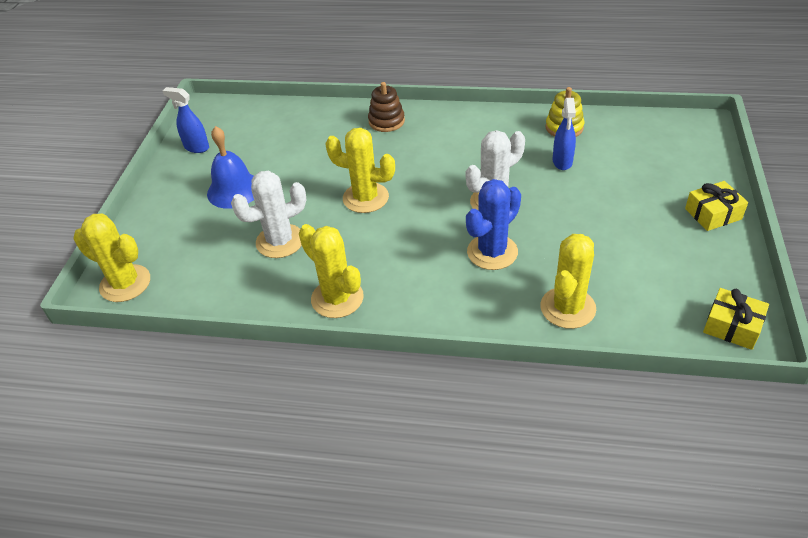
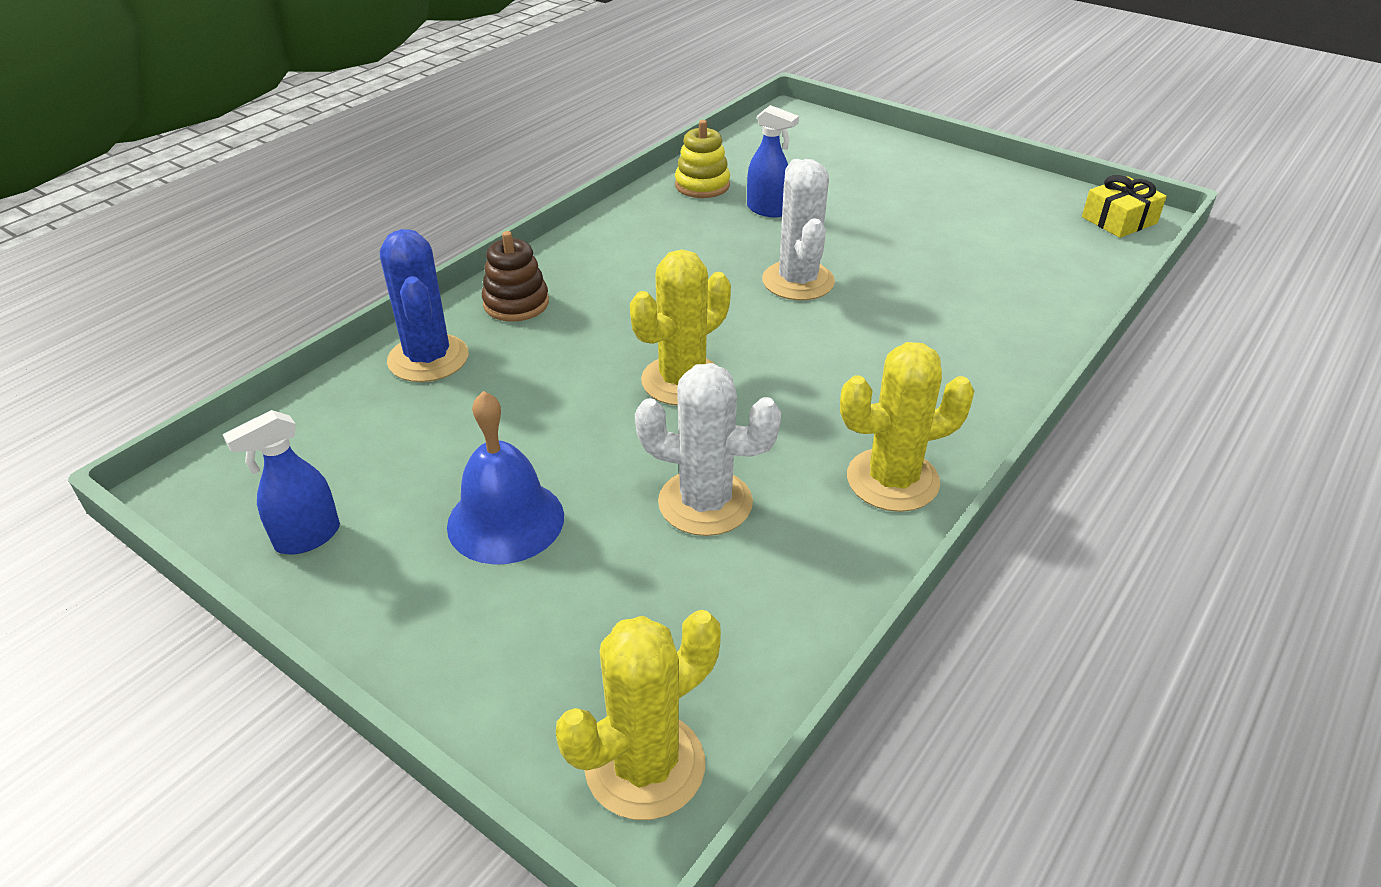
camera: 65 degrees left, 5 degrees down
white cactus [231,170,306,258] -> white cactus turned 75 degrees counterclockwise [635,363,781,536]
blue cactus [466,179,521,270] -> blue cactus moved to [380,229,468,382]
yellow cactus [540,234,596,329] -> none
yellow gift [685,181,748,231] -> none

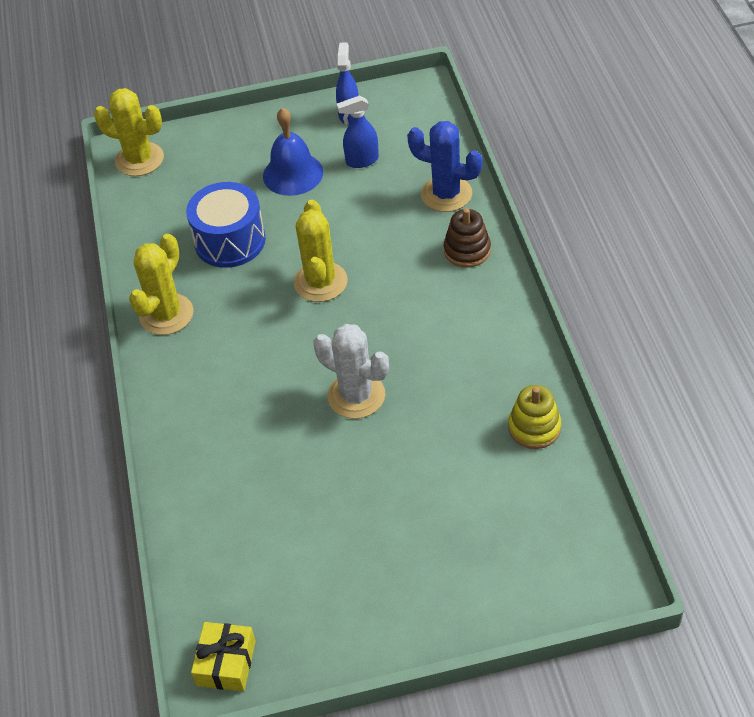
camera: 135 degrees right, 10 degrees up
yellow cactus [556,610,721,820] -> yellow cactus turned 75 degrees counterclockwise [94,88,164,176]
white cactus [635,363,781,536] -> blue drum [186,182,266,268]
blue spray bottle [747,105,799,217] -> blue spray bottle moved to [336,95,379,168]

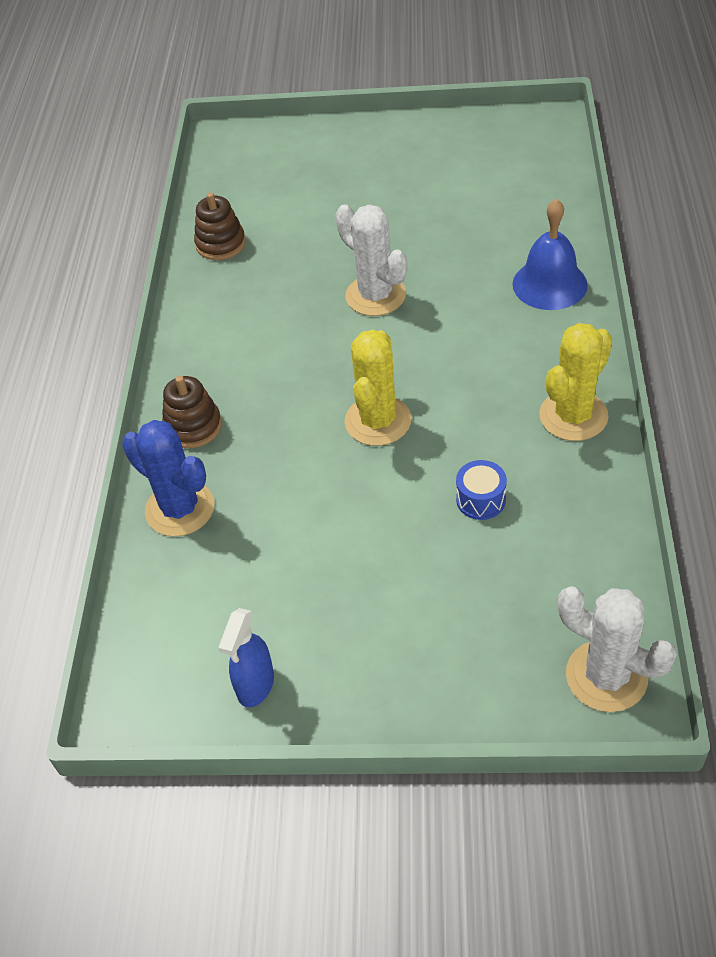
camera: 165 degrees left, 0 degrees up
yellow cactus [94,88,164,176] -> white cactus [558,587,677,712]
blue drum [186,182,266,268] -> blue drum [456,460,507,520], size x0.51
yellow gift [191,622,256,692] -> none
blue bell [263,108,323,196] -> blue bell moved to [513,199,588,310]
blue spray bottle [336,95,379,168] -> none
yellow stacking toy [508,385,561,449] -> brown stacking toy [194,192,246,260]

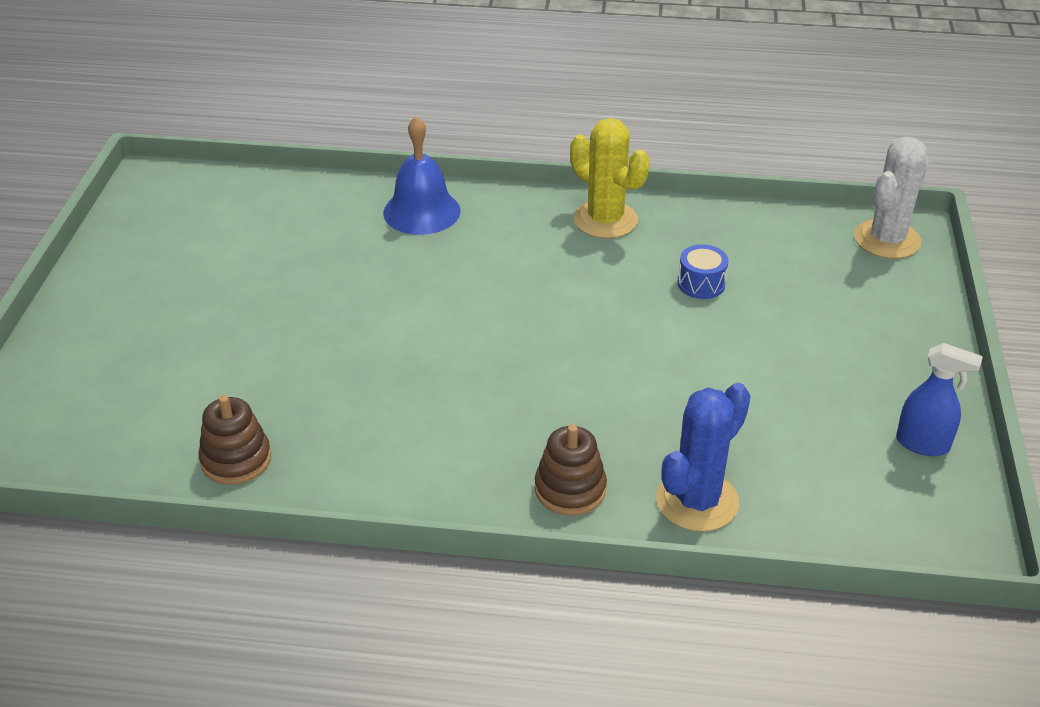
camera: 90 degrees left, 10 degrees down
white cactus [335,204,407,316] -> none
yellow cactus [345,330,411,446] -> none

